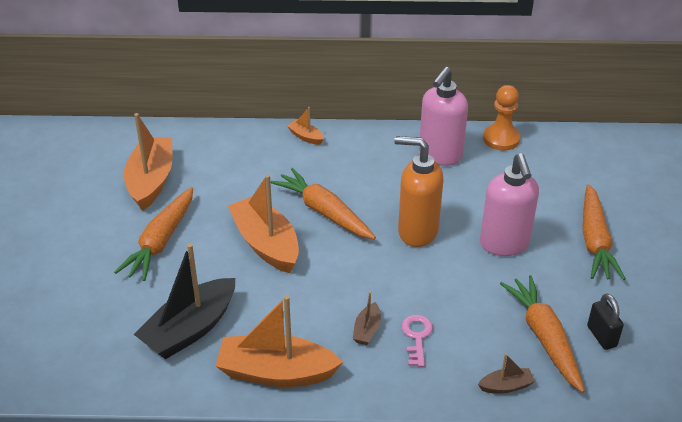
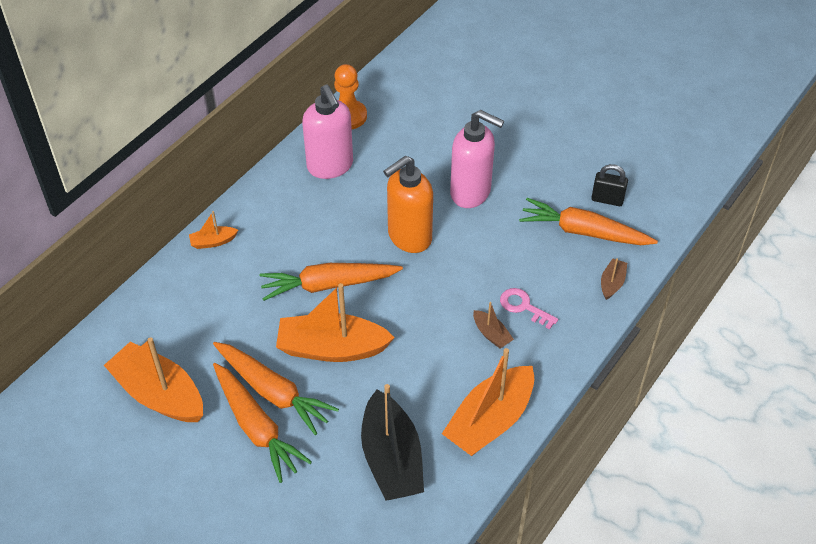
camera: 55 degrees left, 10 degrees up
orange carrot [582,184,626,280] -> orange carrot moved to [213,342,339,435]

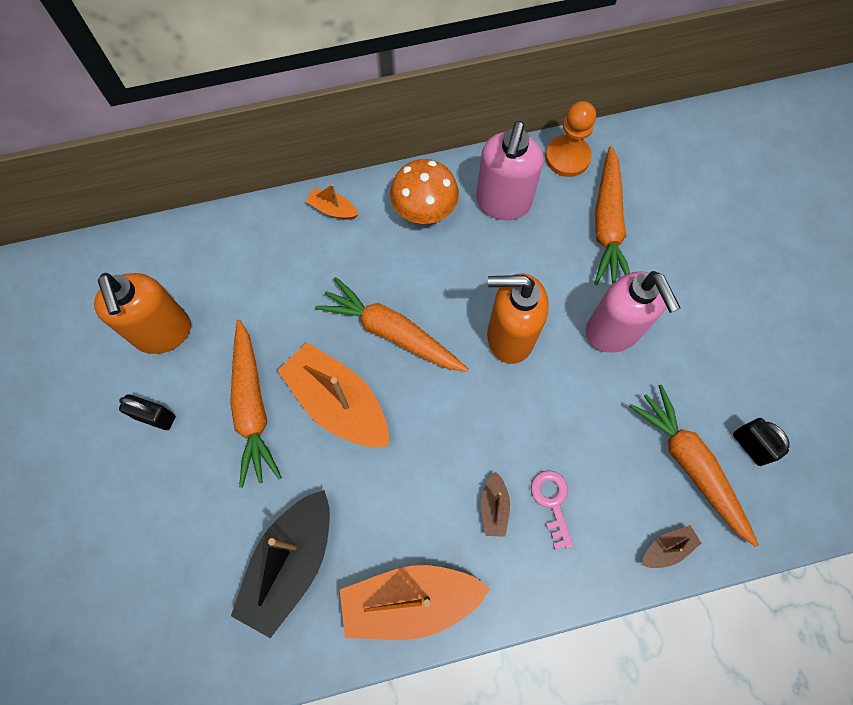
camera: 40 degrees right, 20 degrees up
orange boat [104,337,203,422] -> orange soap dispenser [94,273,191,354]
orange carrot [213,363,312,483] -> orange carrot moved to [594,146,630,285]
none -> black padlock [119,394,175,430]
none -> orange mushroom [390,159,459,224]

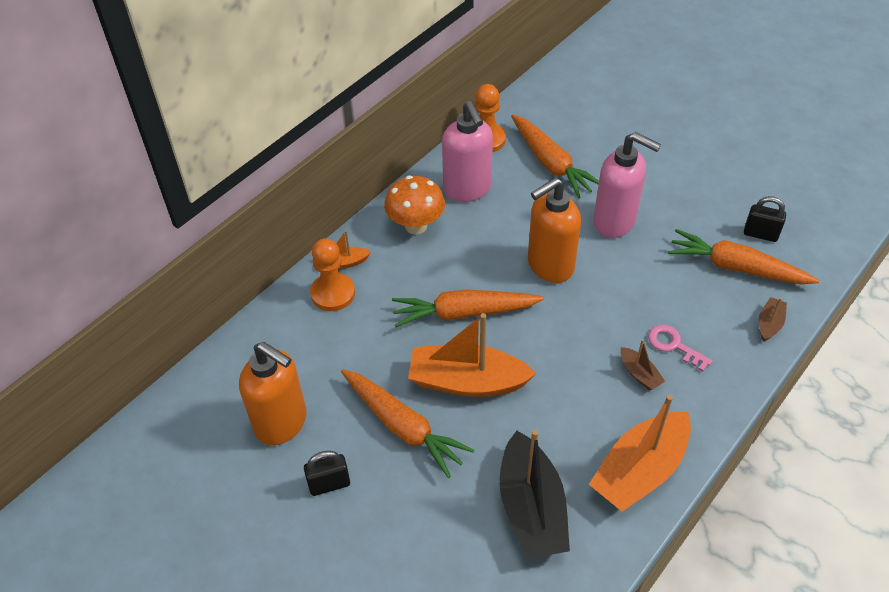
camera: 35 degrees left, 20 degrees down
none -> orange pawn [310,239,355,311]

